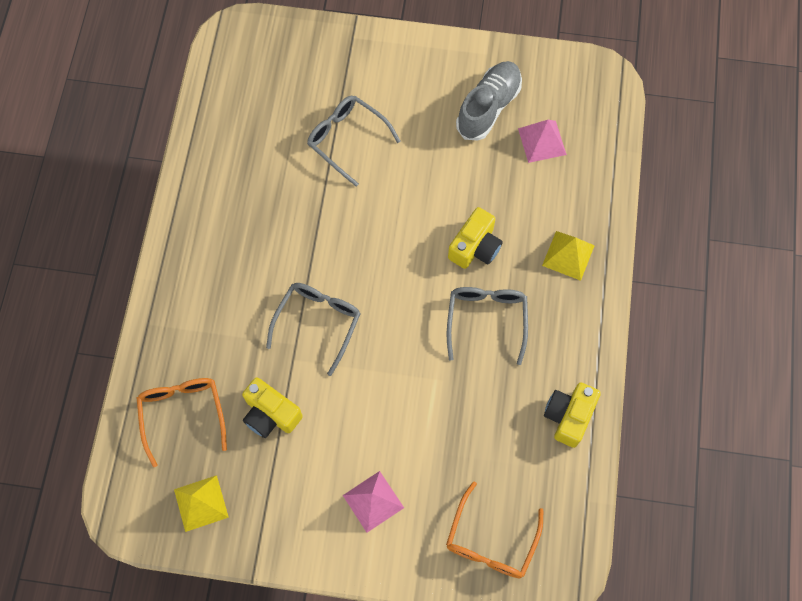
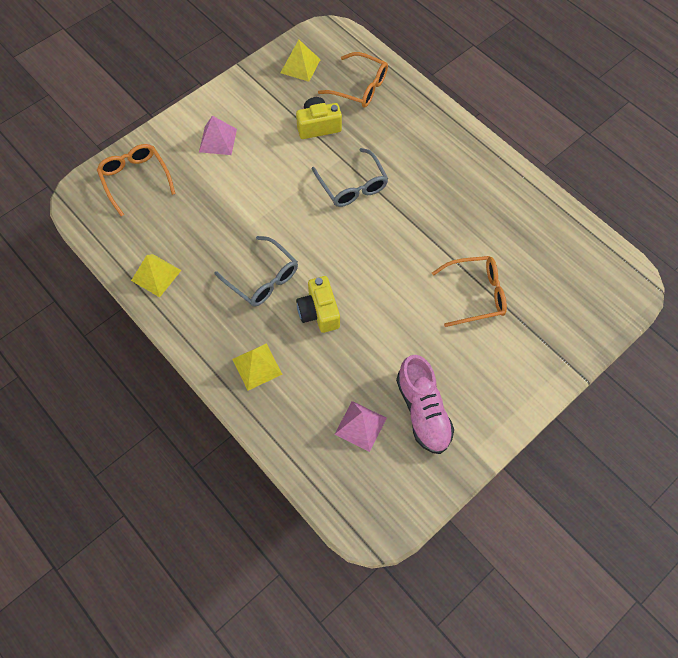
camera: 130 degrees right, 5 degrees down
grey glasses [307,96,401,186] -> orange glasses [432,256,507,327]
grey shoe [456,61,522,141] -> pink shoe [396,355,454,454]
yellow camera [544,383,601,448] -> yellow pyramid [131,254,181,297]

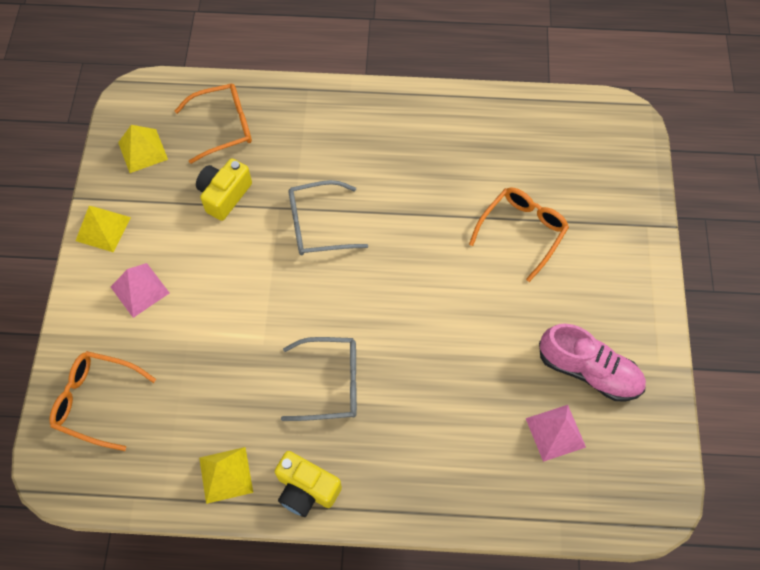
camera: 45 degrees left, 0 degrees up
yellow pyramid [232,343,282,391] -> yellow pyramid moved to [75,206,131,252]
yellow camera [296,276,340,333] -> yellow camera moved to [274,451,342,517]
grey glasses [312,148,388,207] -> grey glasses turned 150 degrees clockwise [288,180,368,255]

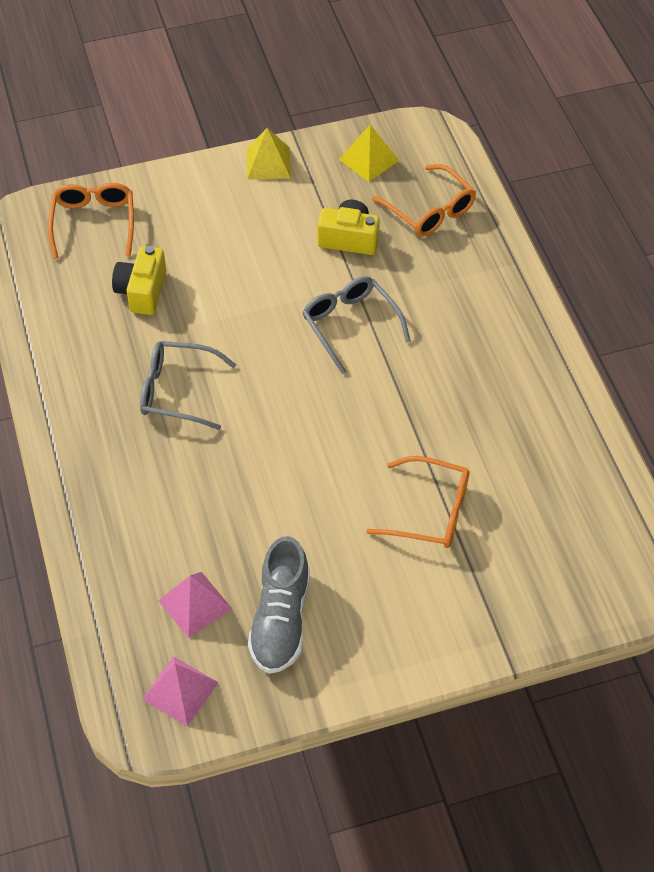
camera: 70 degrees right, 10 degrees down
pink pyramid [111,263,169,318] -> pink pyramid moved to [142,656,219,726]
yellow pyramid [199,447,253,504] -> none
yellow camera [274,451,342,517] -> yellow camera moved to [112,246,166,315]
grey glasses [281,337,357,421] -> grey glasses turned 120 degrees clockwise [140,341,236,430]
pink shoe [539,324,646,401] -> grey shoe [248,536,310,674]

